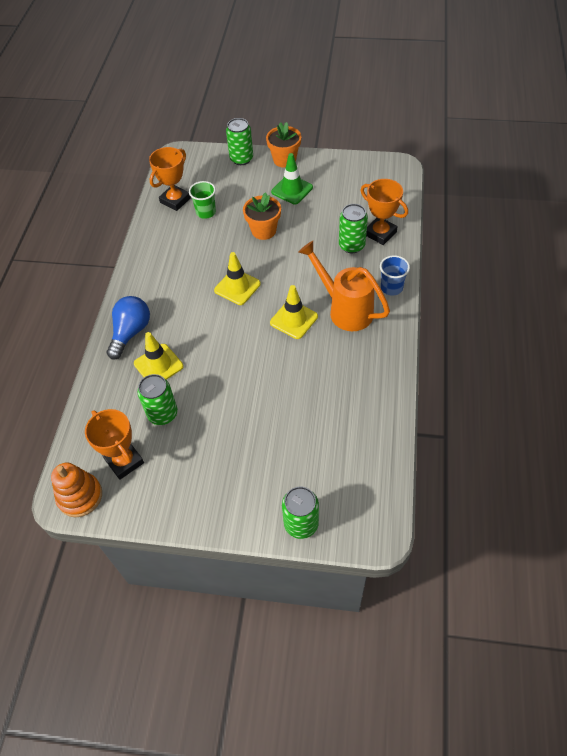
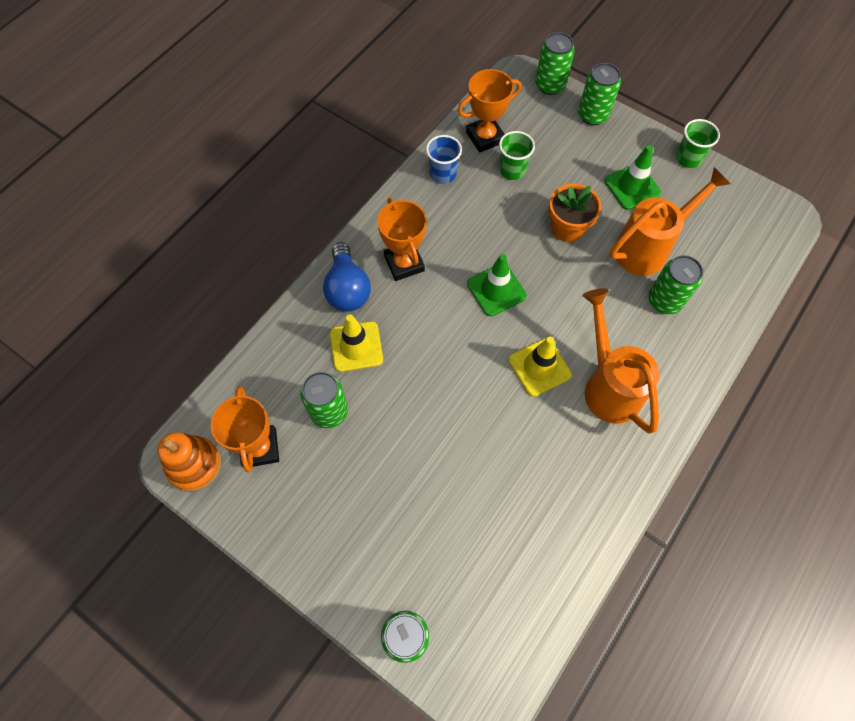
camera: 25 degrees right, 10 degrees up
blue light bulb [107,296,150,359] -> blue light bulb turned 120 degrees clockwise [323,242,371,312]
yellow traffic cone [214,252,261,305] -> green traffic cone [467,254,527,316]
orange flower pot [266,122,301,168] -> none
orange trophy [361,179,408,245] -> orange trophy moved to [377,198,427,281]
blue cup [380,255,410,296] -> blue cup moved to [426,135,462,184]
none -> green can [535,32,575,95]
none -> orange watering can [609,167,731,276]
none -> green cup [676,119,720,168]

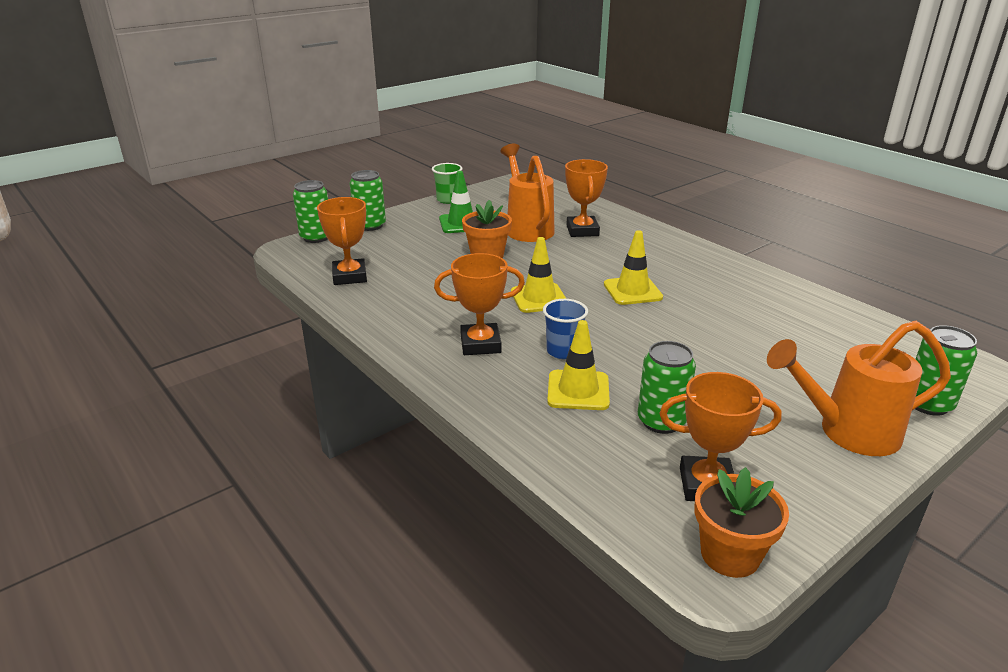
camera: 75 degrees left, 35 degrees down
orange stacking toy [157,432,221,492] -> orange flower pot [694,467,789,578]
blue light bulb [323,242,371,312] -> none
blue cup [426,135,462,184] -> blue cup moved to [543,299,588,359]
green traffic cone [467,254,527,316] -> yellow traffic cone [511,237,566,313]
green cup [499,131,535,180] -> none
orange watering can [582,288,659,434] -> orange watering can moved to [767,321,951,456]
green can [649,255,703,314] -> orange trophy [565,159,608,237]

